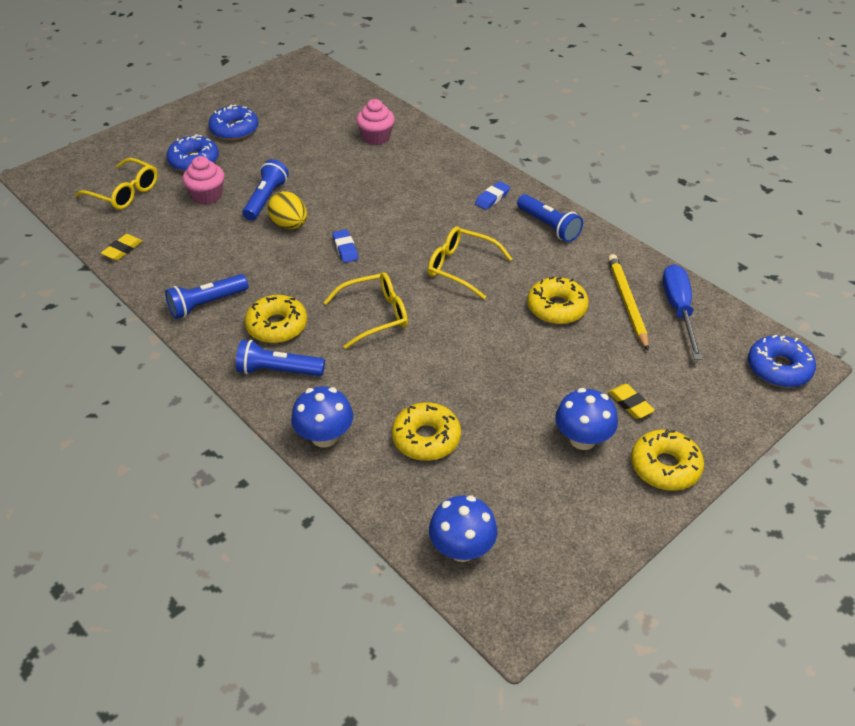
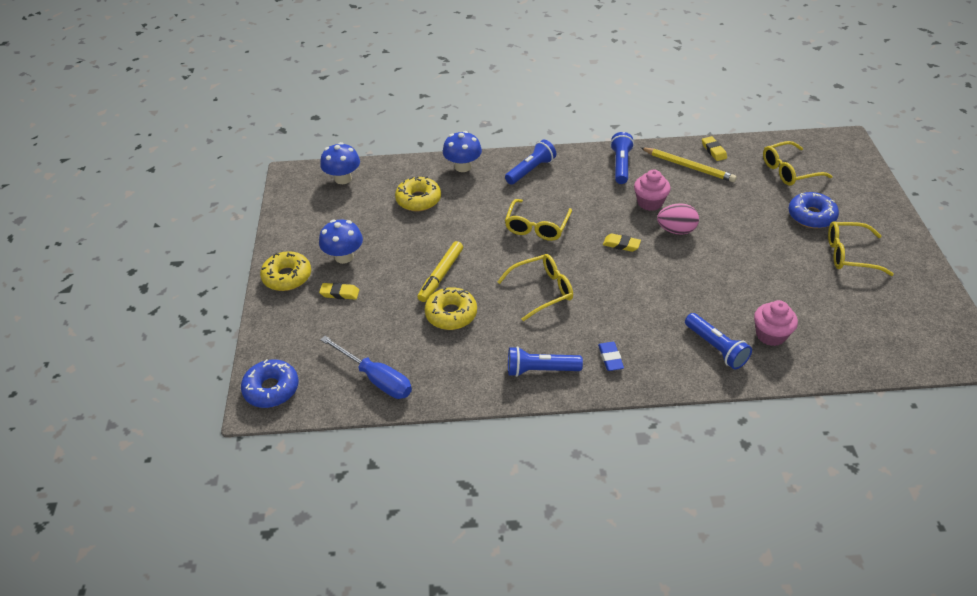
camera: 130 degrees right, 0 degrees up
pink cupcake [183,156,224,205] -> pink cupcake moved to [634,169,671,211]
blue donut [208,105,258,140] -> yellow glasses [828,221,894,276]
blue flashlight [242,159,289,221] -> blue flashlight moved to [685,313,752,369]
yellow donut [245,295,307,343] -> none
yellow egg [268,191,307,229] -> pink egg [657,203,699,235]
blue eraser [332,229,358,263] -> yellow eraser [603,233,641,252]
yellow pencil [608,254,649,350] -> yellow pencil moved to [641,147,737,182]
none -> yellow marker [418,241,463,302]

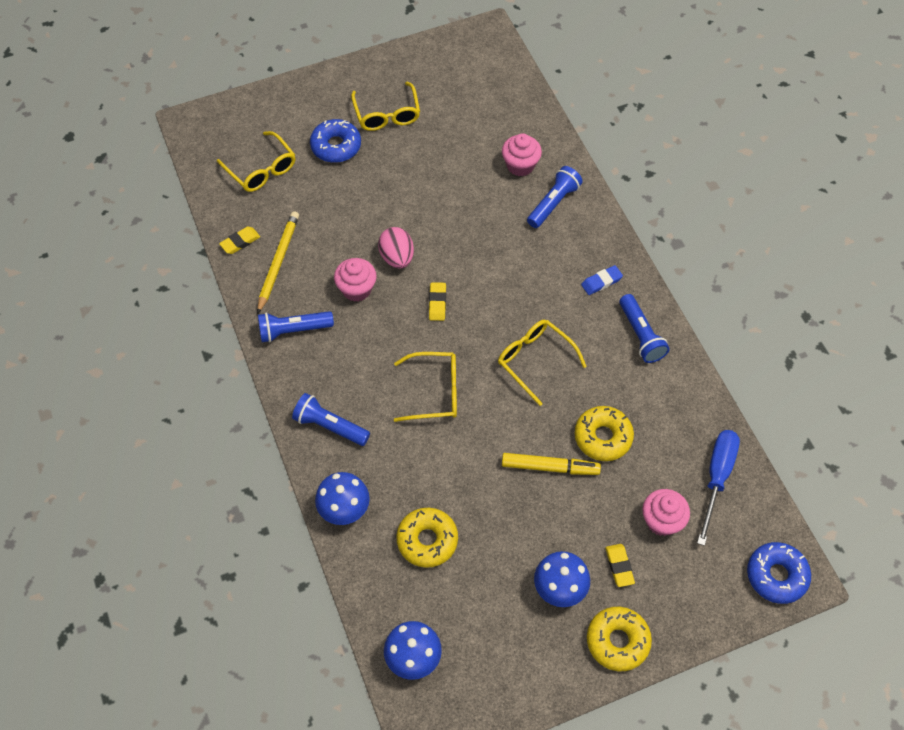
camera: 110 degrees left, 15 degrees up
none -> pink cupcake [642,489,690,536]

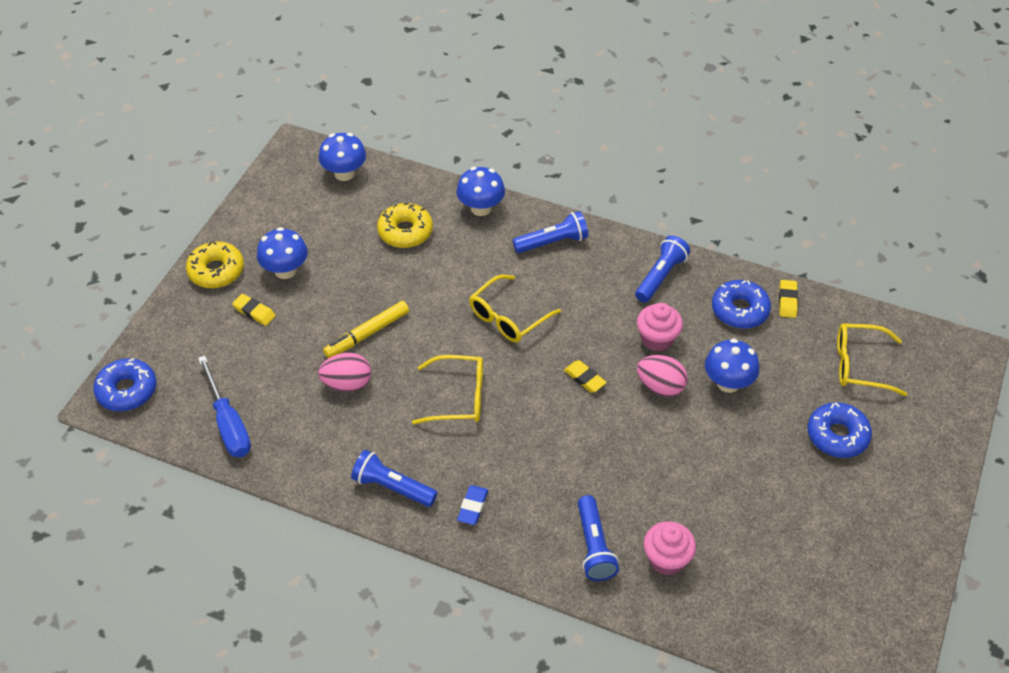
camera: 135 degrees right, 10 degrees down
yellow pencil [257,211,299,314] -> blue donut [712,280,771,329]
yellow glasses [351,82,420,131] -> none
yellow donut [575,406,634,461] -> pink egg [318,353,371,392]
pink cupcake [642,489,690,536] -> none
none -> blue mushroom [705,339,759,393]

